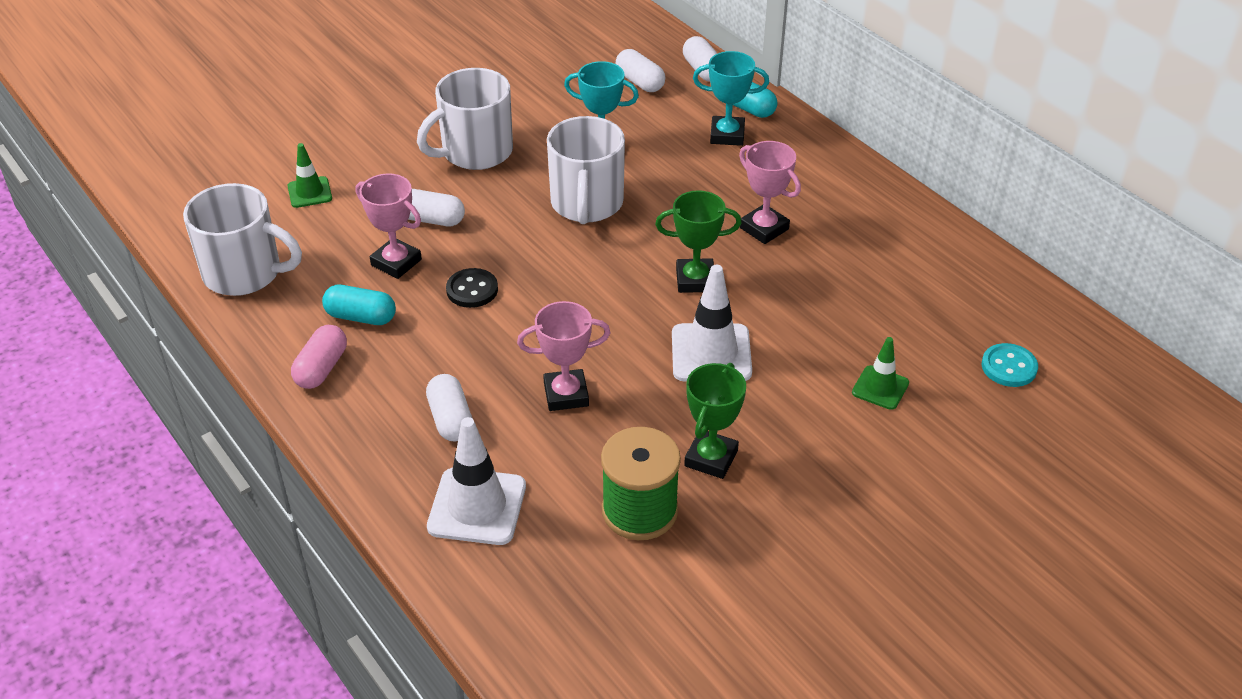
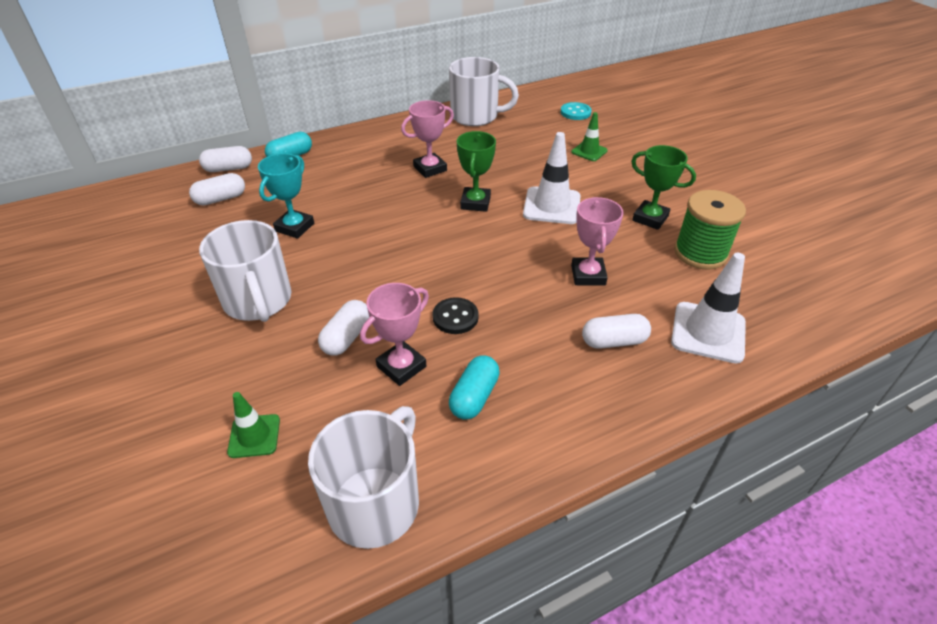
camera: 80 degrees left, 0 degrees up
pink capsule [291,325,347,389] -> none
white mug [547,116,625,224] -> white mug moved to [449,57,519,126]
turquoise trophy [693,51,769,146] -> none

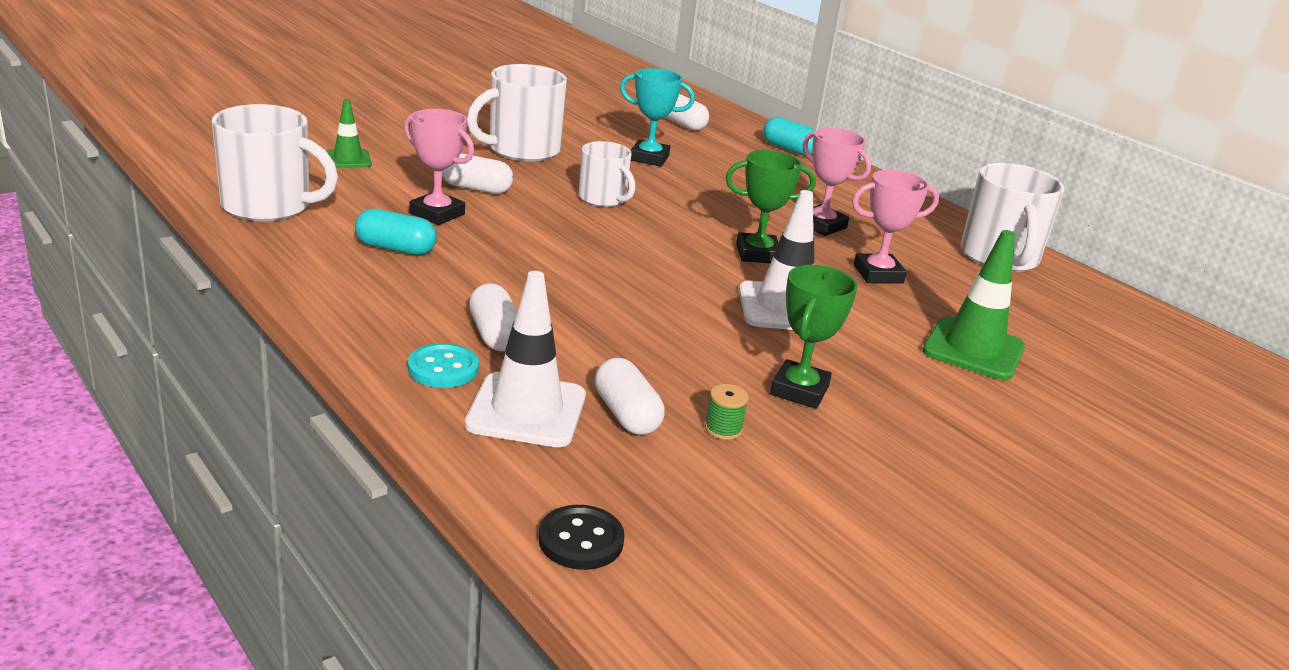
camera: 75 degrees right, 15 degrees down
white capsule [199,146,252,172] -> white capsule moved to [595,358,665,435]
black button [432,297,479,334] -> black button moved to [539,505,625,570]
turquoise button [561,102,592,120] -> turquoise button moved to [408,343,479,388]
green traffic cone [571,112,608,161] -> green traffic cone [922,230,1025,380], size x1.71
pink trophy [571,197,624,285] -> pink trophy moved to [852,170,939,284]
green spool [674,190,746,270] -> green spool [705,384,749,440], size x0.41
none -> white mug [578,141,635,207]

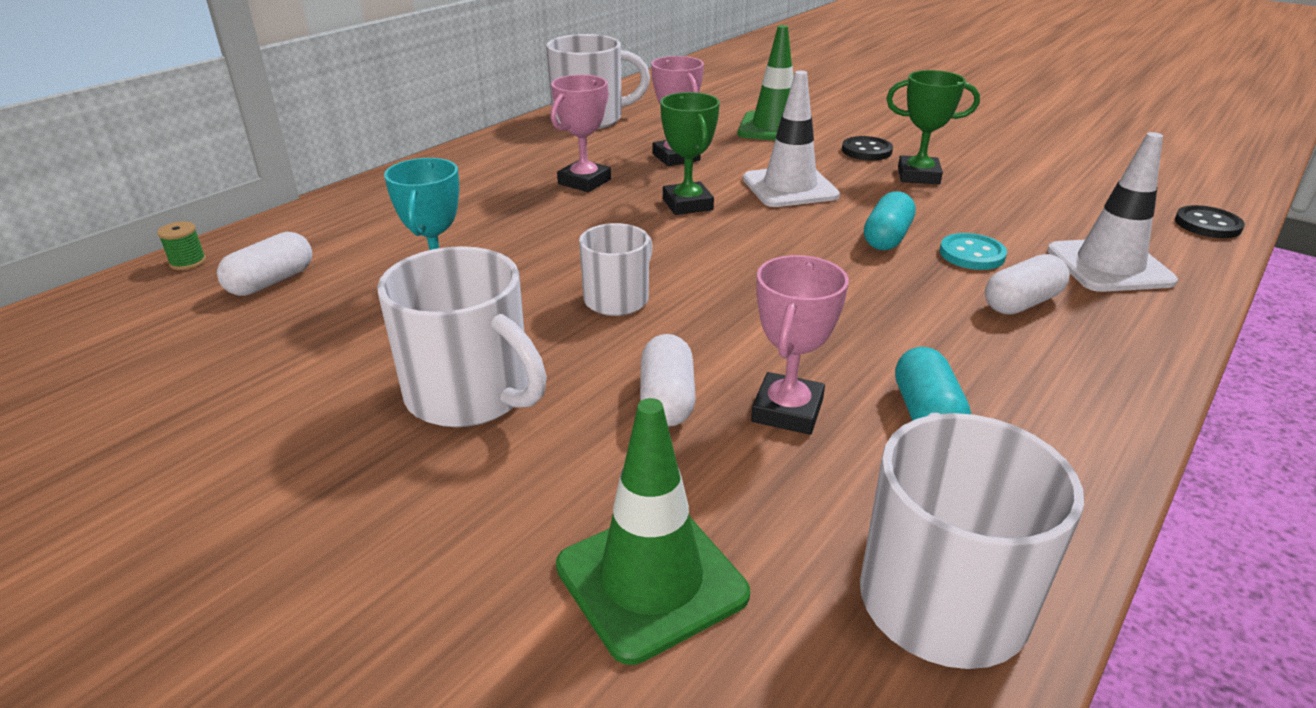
camera: 100 degrees left, 5 degrees up
green traffic cone [326,99,372,168] -> green traffic cone [556,398,750,665], size x1.71
turquoise button [408,343,479,388] -> turquoise button moved to [940,233,1007,270]
white capsule [595,358,665,435] -> none
green spool [705,384,749,440] -> green spool moved to [157,221,206,270]
turquoise capsule [763,117,816,156] -> turquoise capsule moved to [864,191,916,250]
none -> black button [842,136,893,160]

